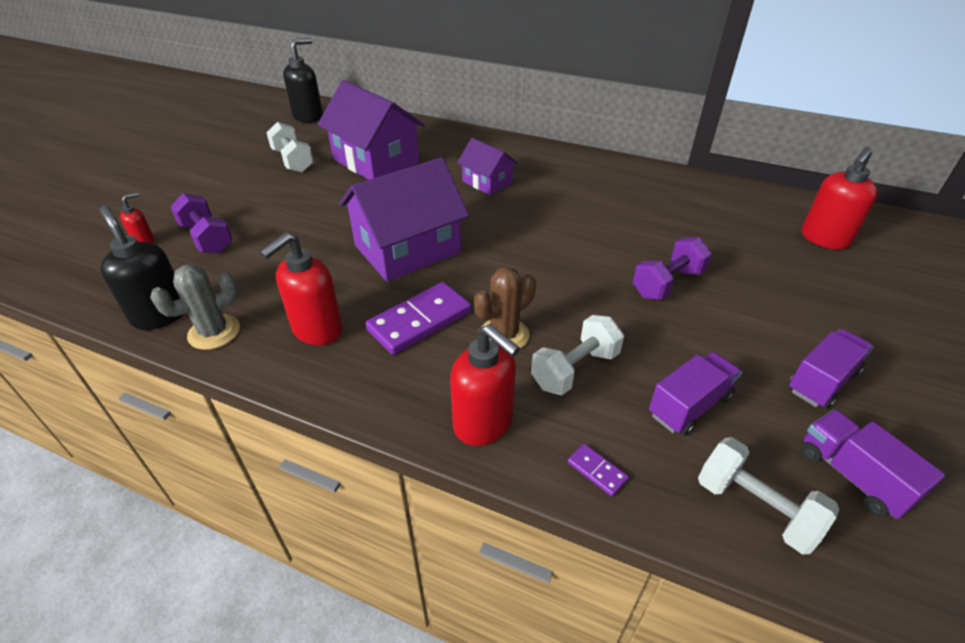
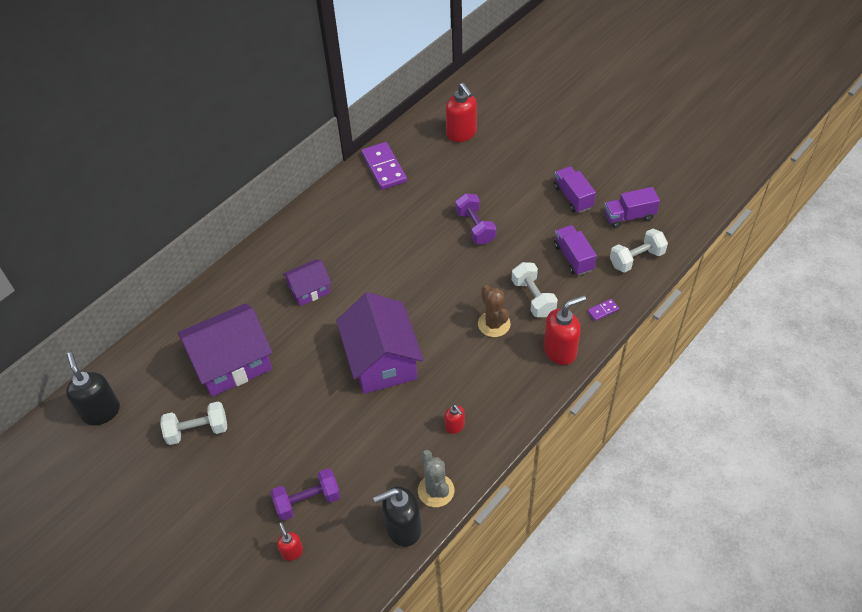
camera: 70 degrees left, 10 degrees up
red soap dispenser [259,232,343,345] -> red soap dispenser [445,404,465,434], size x0.52
purple domino [366,282,471,355] -> purple domino moved to [361,142,407,190]

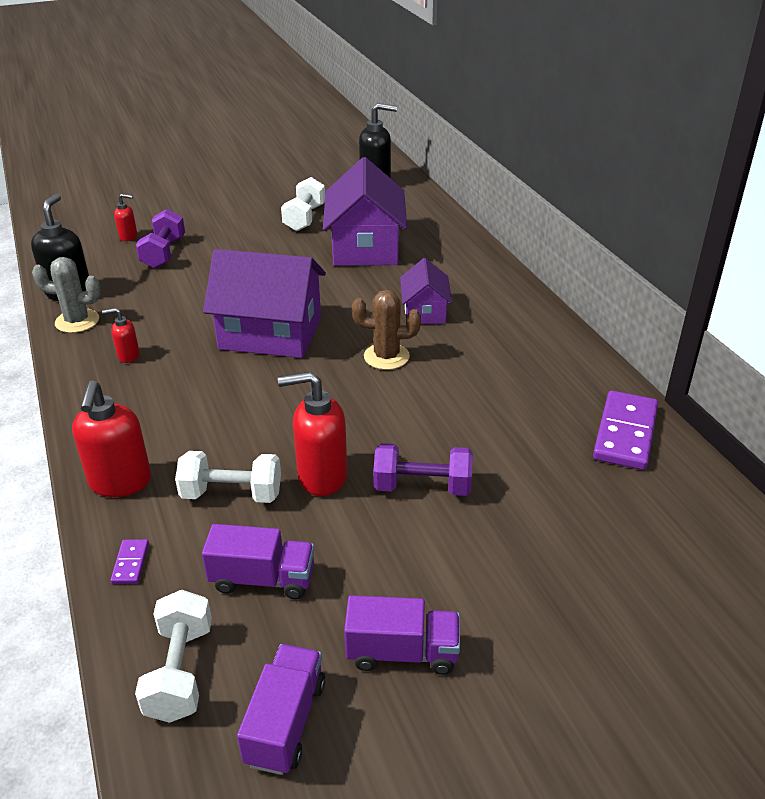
camera: 115 degrees right, 15 degrees down
purple domino [361,142,407,190] -> purple domino turned 75 degrees counterclockwise [593,390,658,470]
red soap dispenser [445,83,477,142] -> red soap dispenser moved to [278,371,348,496]
brown cactus [478,285,511,337] -> brown cactus moved to [352,290,421,370]

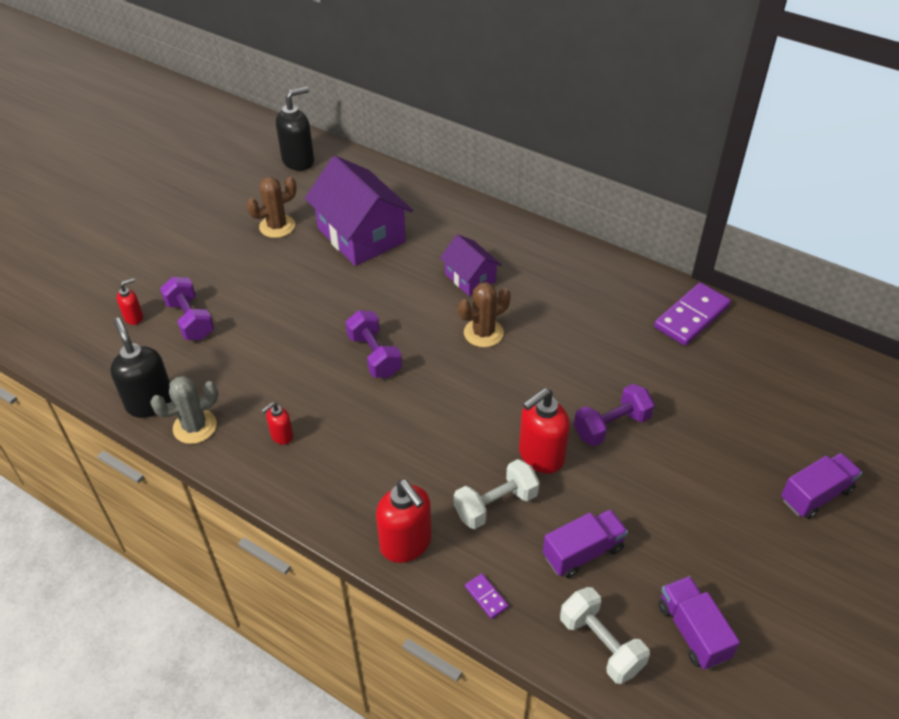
camera: 35 degrees left, 10 degrees up
purple house [203,249,326,358] -> purple dumbbell [345,310,402,378]
white dumbbell [281,177,325,231] -> brown cactus [246,177,297,238]
purple truck [344,595,460,675] -> purple truck moved to [781,453,862,519]
purple domino [593,390,658,470] -> purple domino turned 60 degrees clockwise [654,282,731,346]

